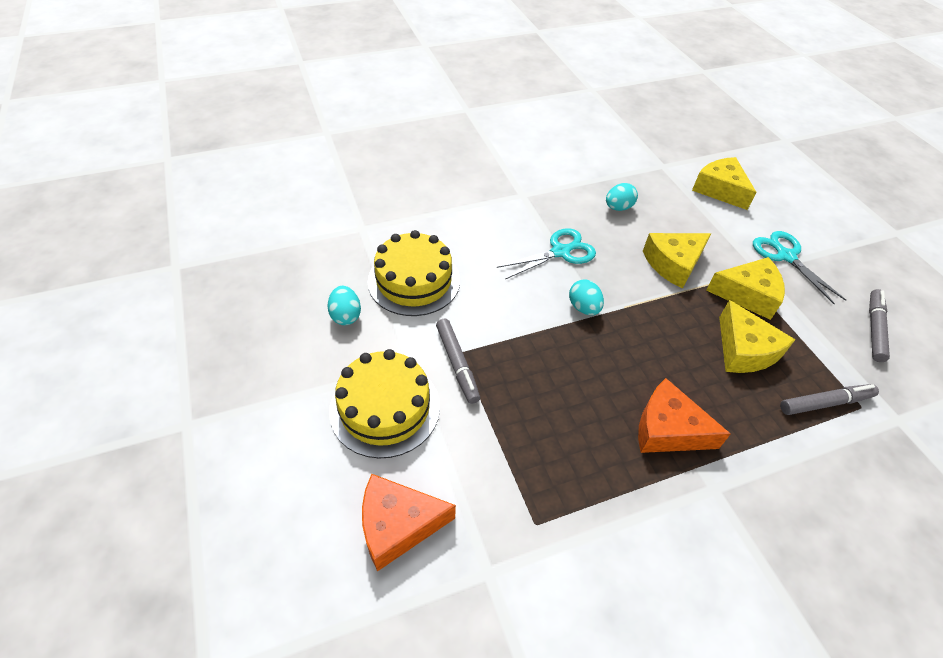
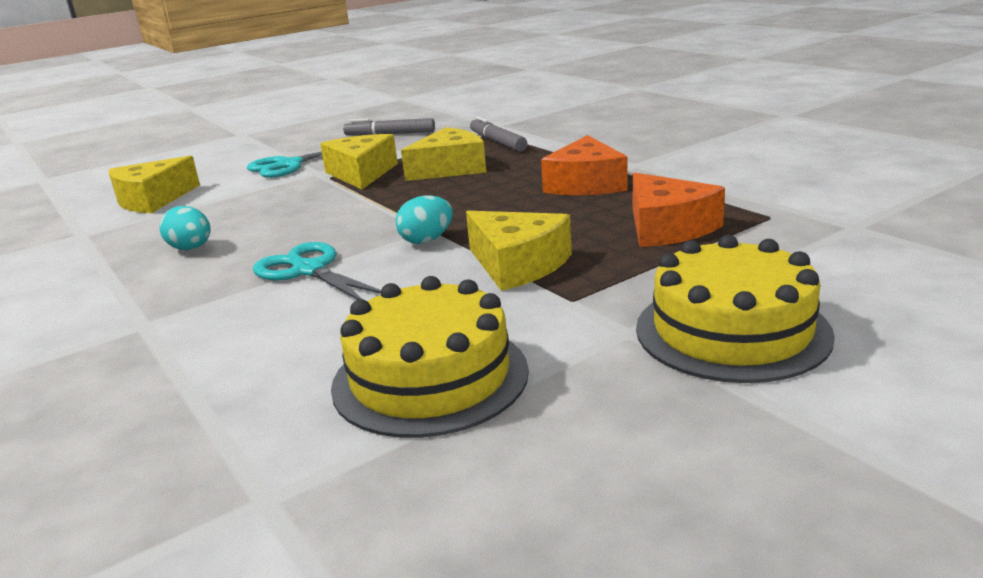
camera: 100 degrees left, 25 degrees down
turquoise egg [328,286,361,325] -> none
orange cheese [362,474,456,572] -> orange cheese moved to [632,172,725,247]
grey marker [436,319,480,404] -> none
yellow cheese [643,233,711,289] -> yellow cheese moved to [466,211,572,291]

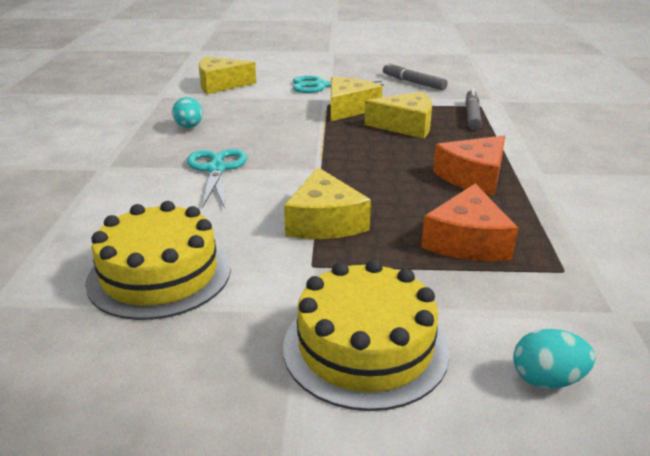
camera: 35 degrees right, 5 degrees up
turquoise egg [395,195,453,244] -> turquoise egg moved to [513,329,596,389]

